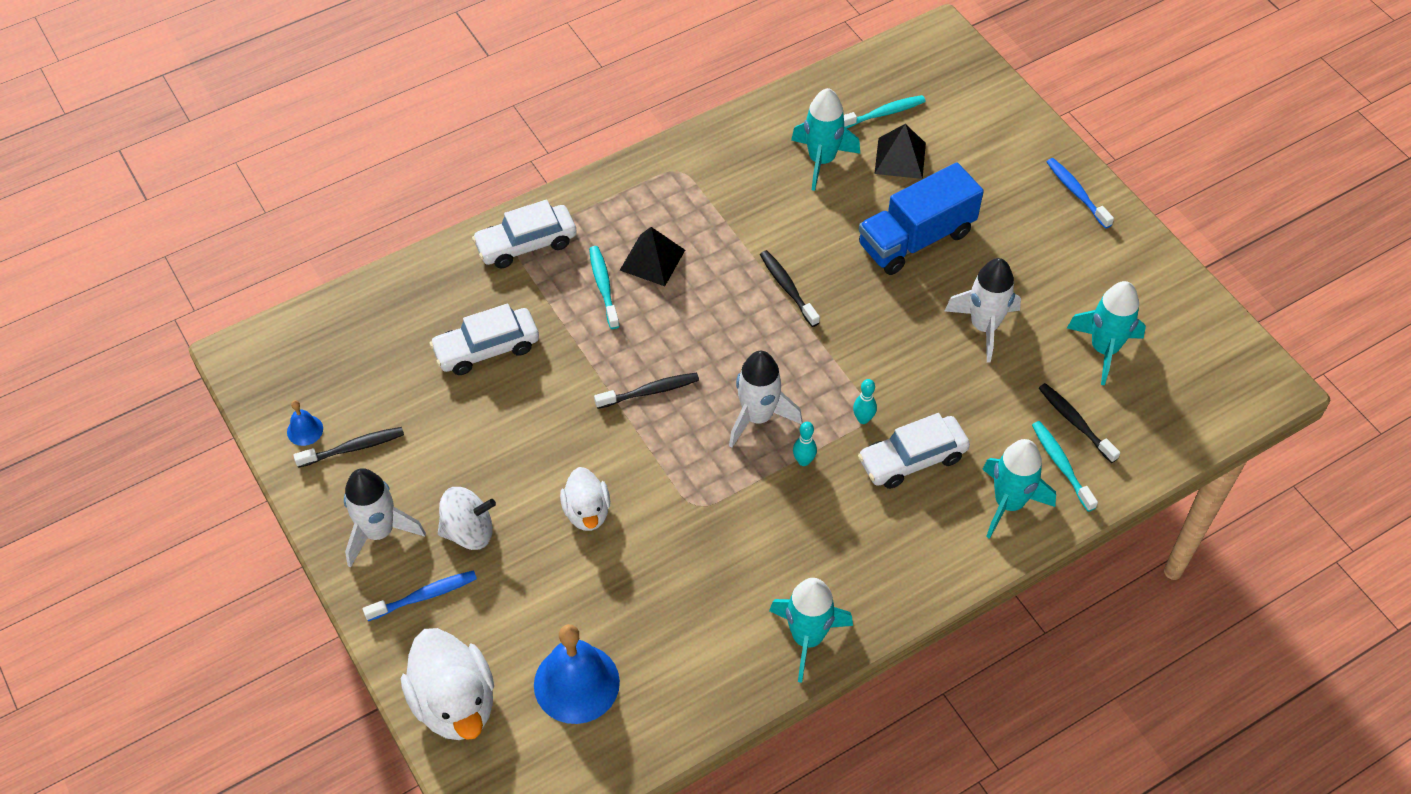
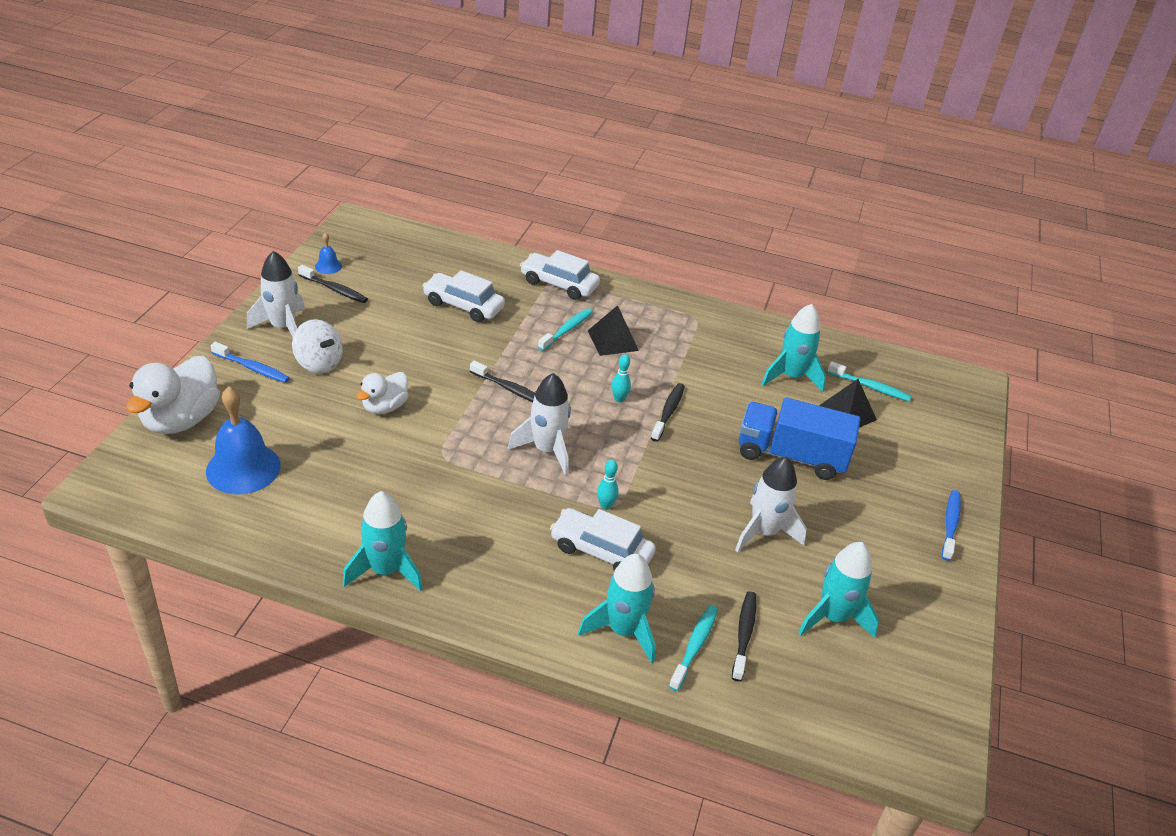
camera: 45 degrees right, 15 degrees down
turquoise bowling pin [793,422,817,466] -> turquoise bowling pin moved to [611,354,631,402]

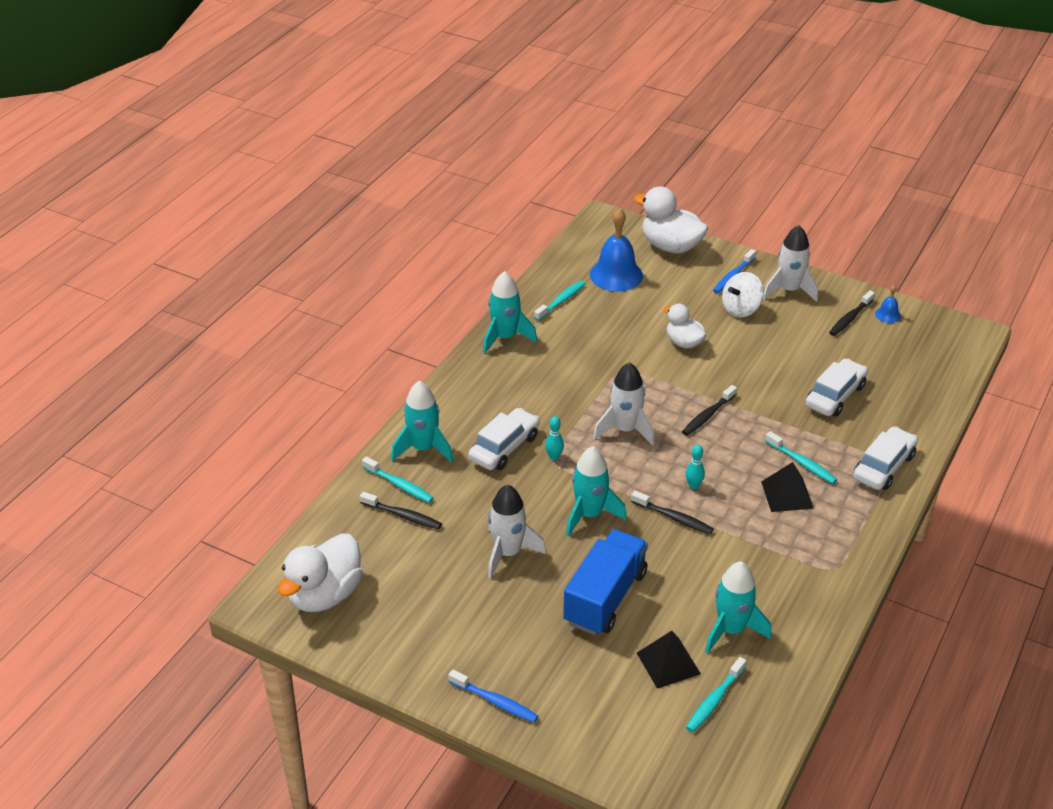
camera: 105 degrees right, 0 degrees up
turquoise rocket [798,542,879,638] -> turquoise rocket moved to [566,446,627,537]
none -> white duck [278,533,363,612]
none -> turquoise toothbrush [534,281,585,321]

